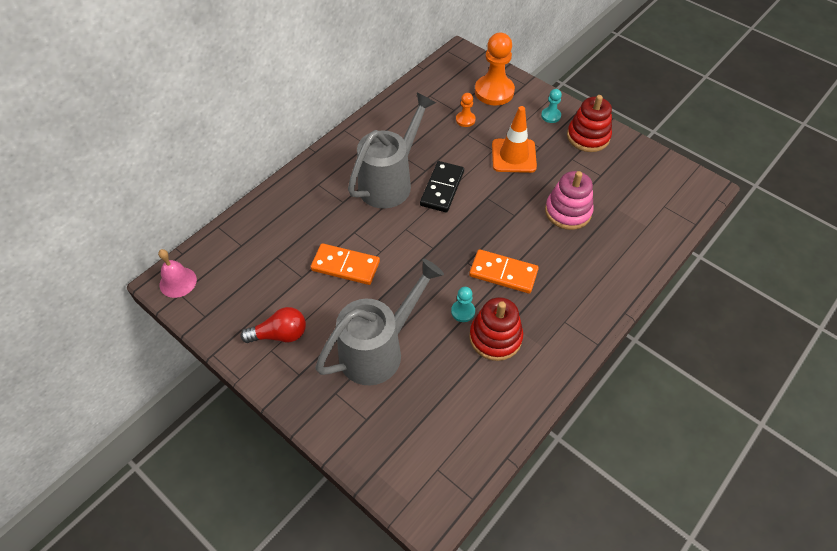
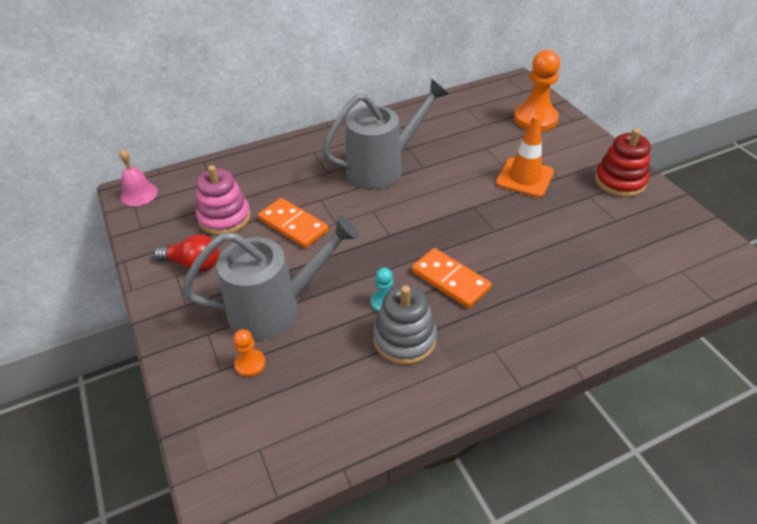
camera: 25 degrees right, 10 degrees down
black domino [420,161,464,212] -> none
orange pawn [456,93,476,127] -> orange pawn moved to [233,329,266,377]
red stacking toy [469,297,523,361] -> grey stacking toy [373,285,437,365]
turquoise pawn [541,89,562,123] -> none
pink stacking toy [545,171,594,230] -> pink stacking toy moved to [196,165,251,235]

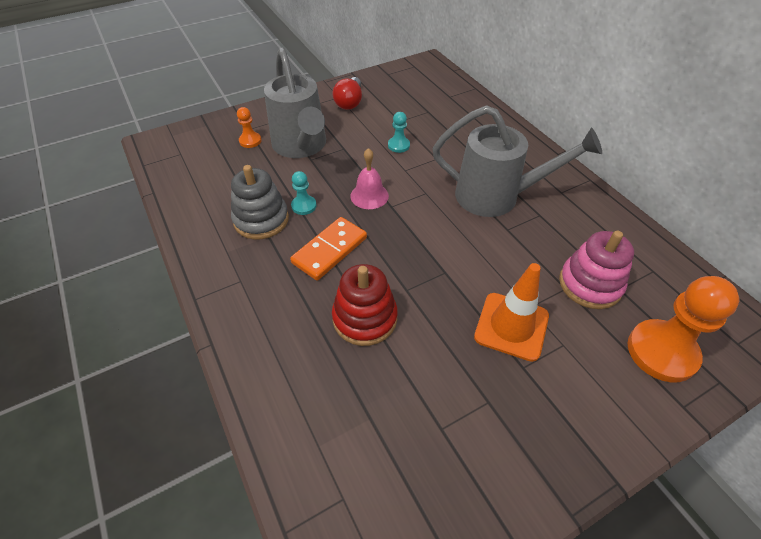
camera: 85 degrees right, 5 degrees up
pink bell [119,149,158,206] -> pink bell moved to [350,148,389,209]
pink stacking toy [196,165,251,235] -> pink stacking toy moved to [559,231,634,309]
orange domino [258,198,329,248] -> turquoise pawn [388,112,410,153]
grey watering can [322,79,449,189] -> grey watering can turned 45 degrees counterclockwise [433,105,602,217]
red stacking toy [595,129,651,197] -> red stacking toy moved to [332,264,398,346]

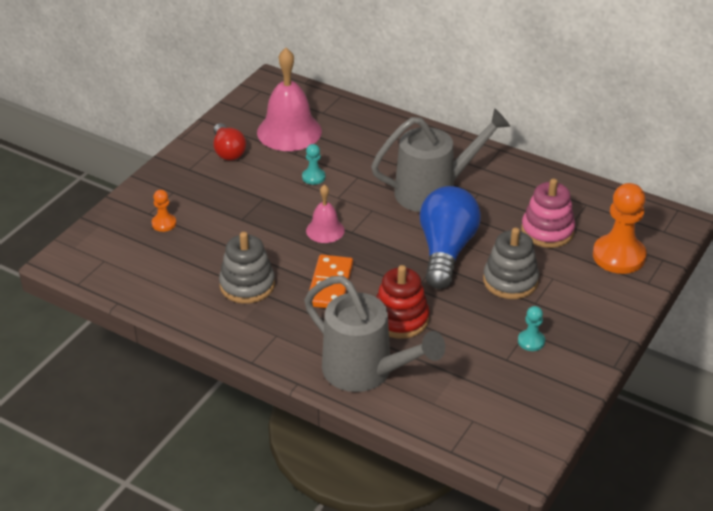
camera: 30 degrees left, 10 degrees down
grey watering can [264,47,326,158] -> grey watering can moved to [304,276,445,392]
turquoise pawn [291,171,316,215] -> turquoise pawn moved to [518,306,545,351]
orange traffic cone [474,263,549,362] -> grey stacking toy [483,227,539,299]
none -> pink bell [257,48,322,151]
none -> blue light bulb [420,186,481,289]

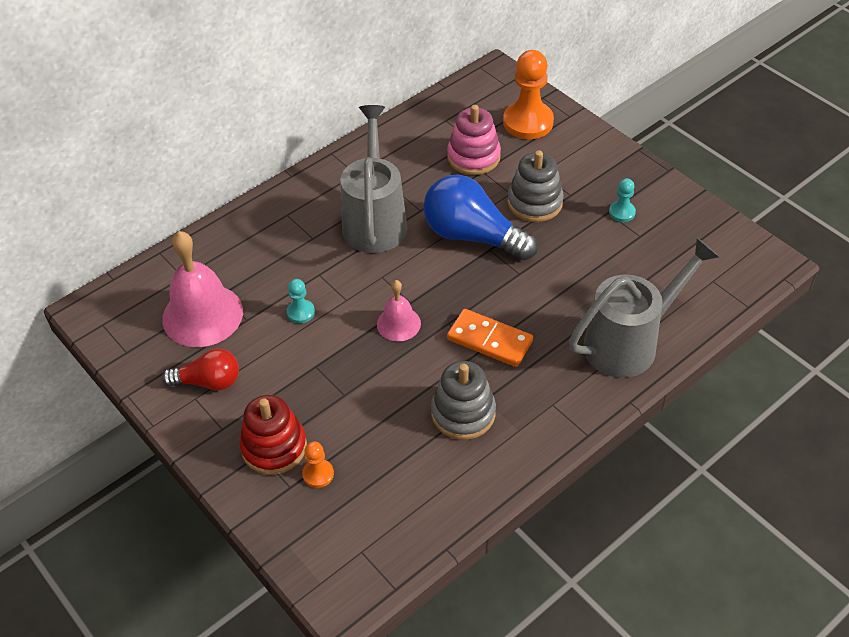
camera: 70 degrees left, 10 degrees up
red stacking toy [376,265,430,339] -> red stacking toy moved to [239,395,307,475]

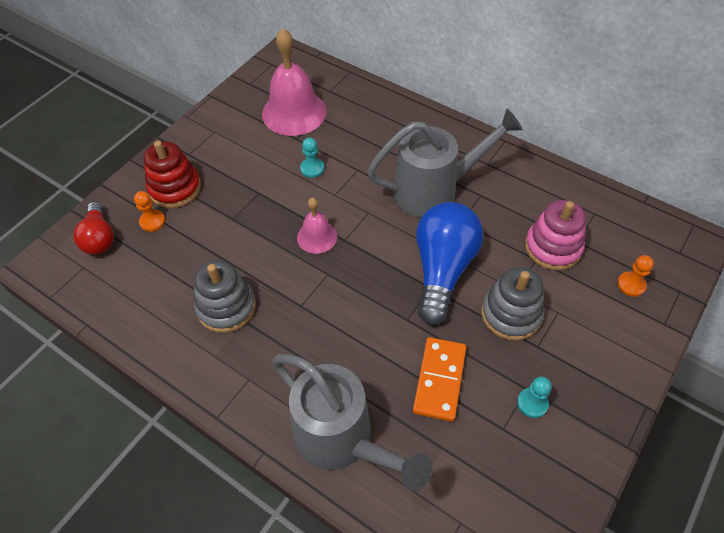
camera: 75 degrees right, 5 degrees up
red light bulb [162,348,239,390] -> red light bulb moved to [73,202,114,255]
orange domino [447,309,533,367] -> orange domino moved to [413,337,466,422]
orange pawn [503,50,554,139] -> orange pawn [617,255,654,297], size x0.48

